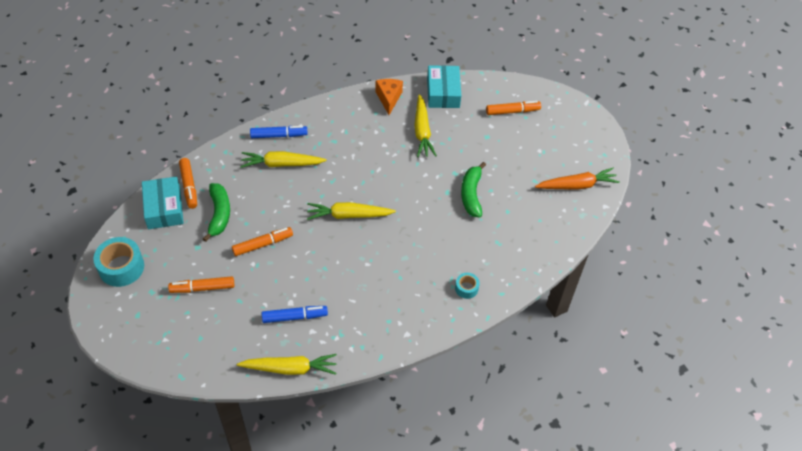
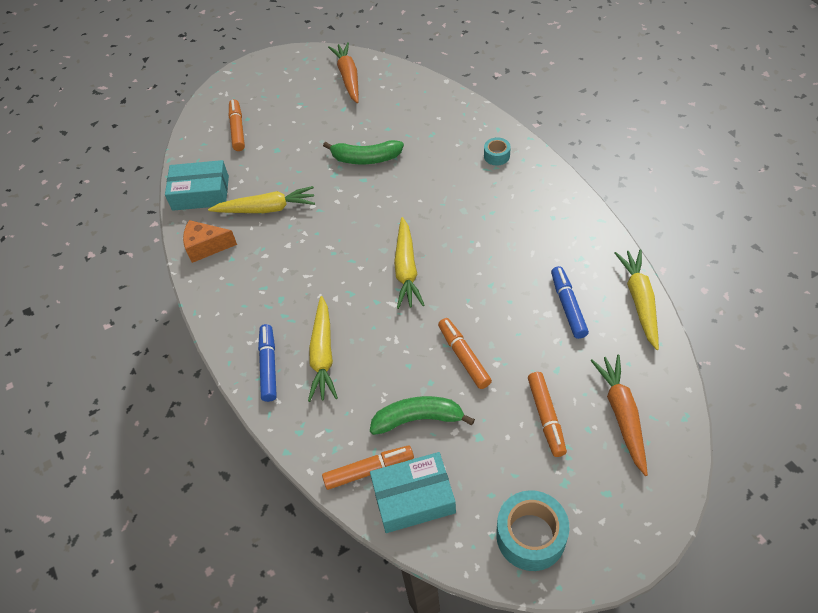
camera: 85 degrees left, 0 degrees up
none -> orange carrot [590,355,648,476]

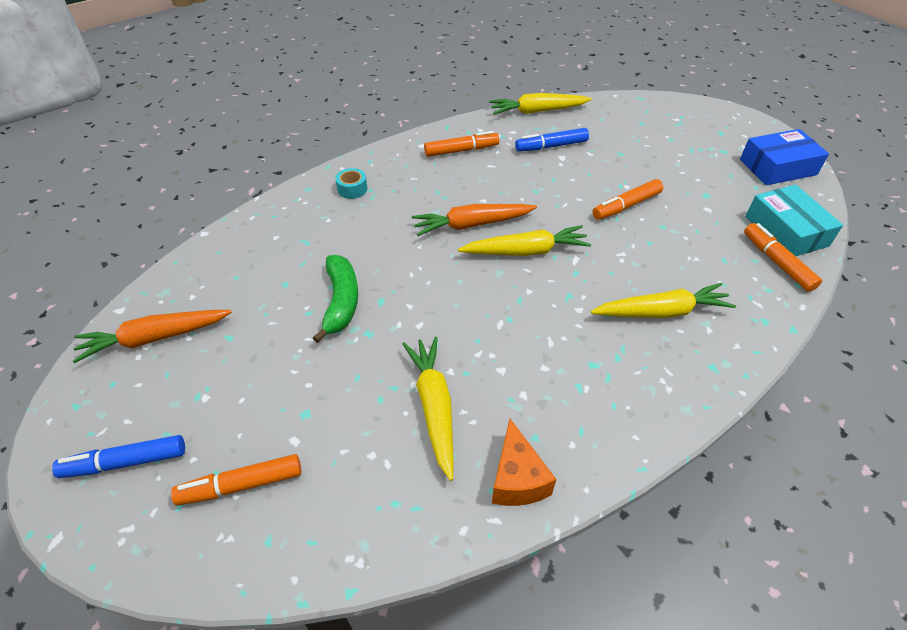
camera: 100 degrees left, 5 degrees down
turquoise box [165,160,229,211] -> none
blue marker [258,324,277,402] -> blue marker moved to [52,435,185,478]
green banana [370,396,475,435] -> none
turquoise tape [496,490,569,571] -> blue box [740,129,829,185]
orange marker [528,372,567,457] -> orange marker moved to [424,131,499,157]
orange carrot [590,355,648,476] -> orange carrot moved to [412,204,537,236]

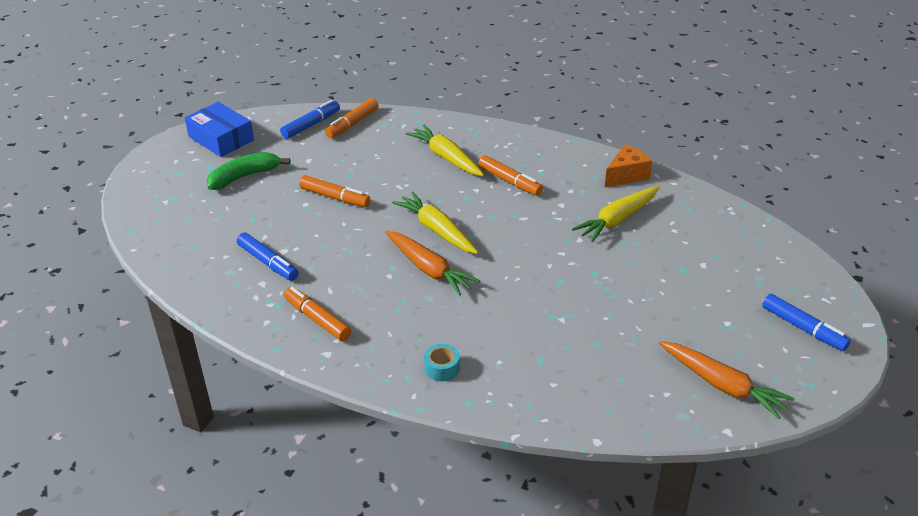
camera: 120 degrees left, 10 degrees down
orange marker [171,454,301,506] -> orange marker moved to [478,155,543,196]
green banana [313,255,358,343] -> green banana moved to [207,152,290,190]
yellow carrot [489,93,592,114] -> none
turquoise box [745,185,843,256] -> blue marker [280,100,340,139]

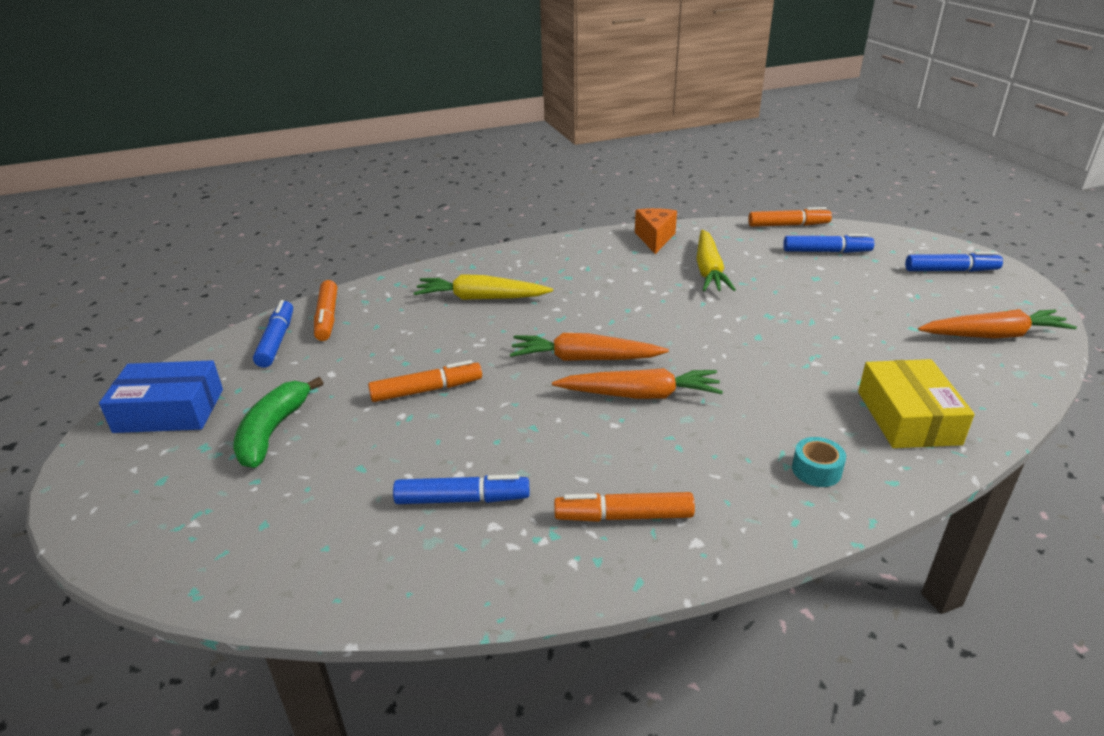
camera: 45 degrees left, 5 degrees down
yellow carrot [392,192,478,254] -> orange carrot [510,333,669,361]
orange marker [478,155,543,196] -> orange marker moved to [748,207,832,227]
none -> blue marker [783,234,874,253]
none -> yellow box [858,359,975,448]

